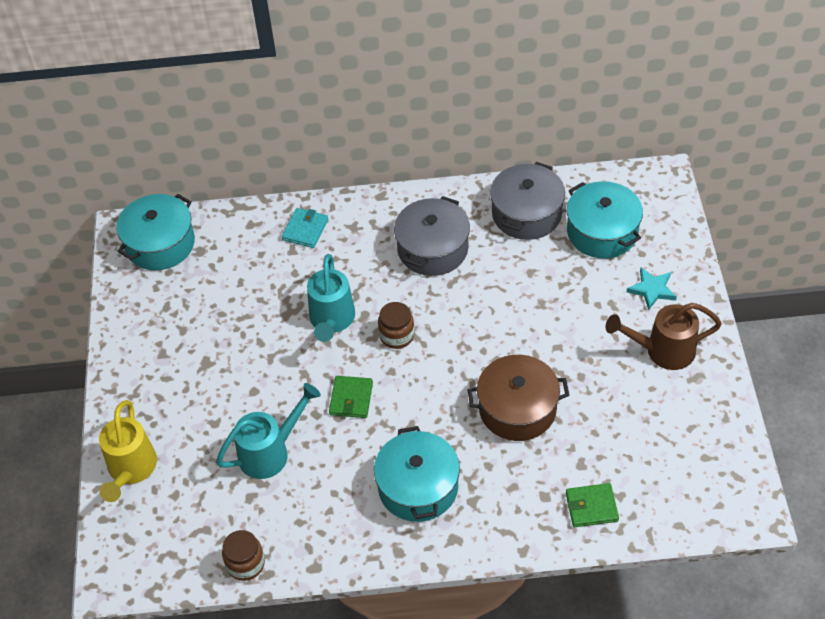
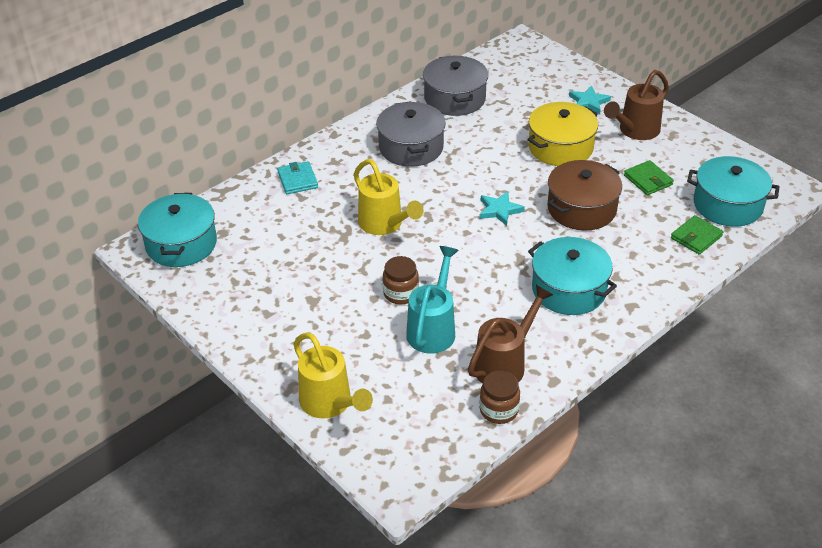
camera: 40 degrees left, 10 degrees down
turquoise watering can [307,254,355,342] -> yellow watering can [354,159,424,235]
green wallet [329,376,373,418] -> green wallet moved to [624,160,674,195]
brown jar [378,302,415,349] -> brown jar moved to [383,256,419,305]
turquoise pot [567,181,643,259] -> turquoise pot moved to [687,156,779,227]
none -> brown watering can [468,285,553,384]
none -> turquoise star [479,191,525,226]
none -> yellow pot [527,102,598,166]

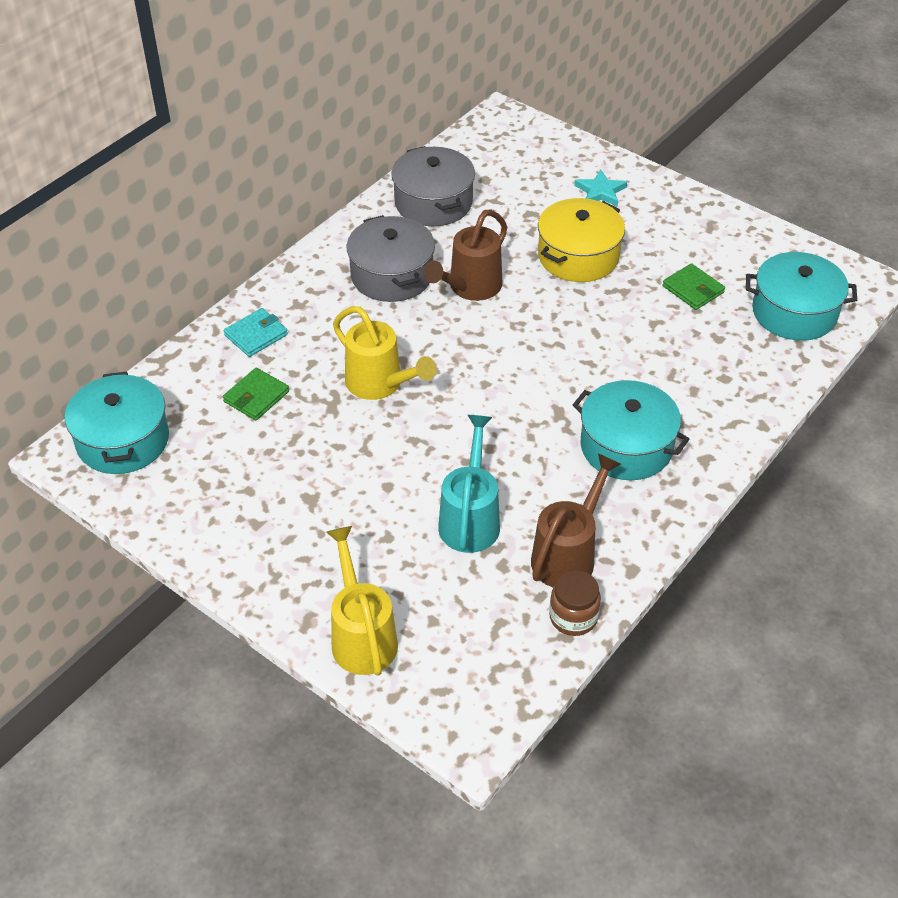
camera: 10 degrees left, 5 degrees up
turquoise wallet [277,161,318,194] -> turquoise wallet turned 75 degrees clockwise [224,308,288,357]
yellow watering can [293,333,373,418] -> yellow watering can turned 150 degrees counterclockwise [326,526,398,676]
brown jar [383,256,419,305] -> none
turquoise star [479,191,525,226] -> none
brown pot [547,160,622,231] -> none
brown watering can [604,70,669,140] -> brown watering can moved to [423,210,507,301]
green wallet [671,215,723,255] -> green wallet moved to [223,368,289,420]

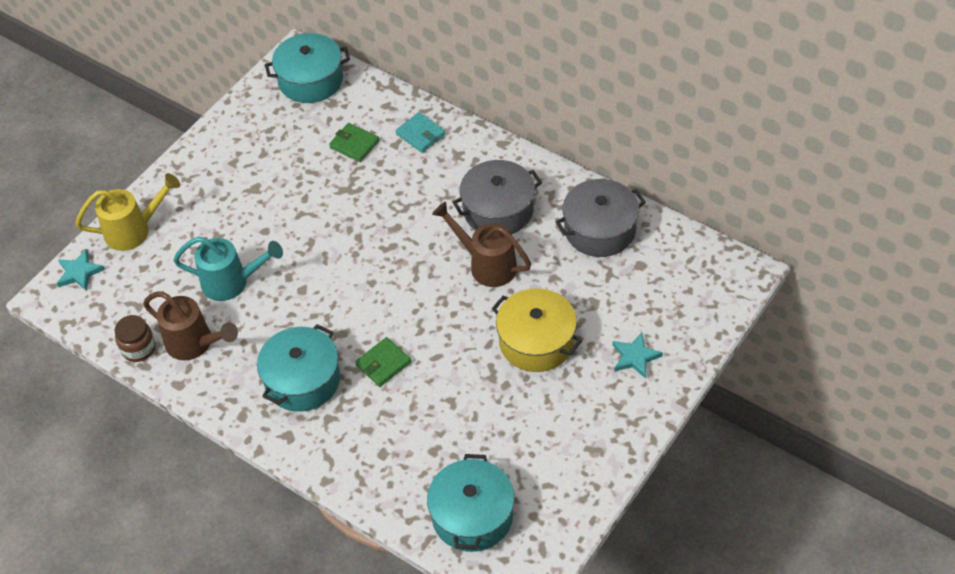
camera: 90 degrees right, 5 degrees up
yellow watering can [333,306,436,400] -> none
green wallet [663,263,725,310] -> green wallet moved to [355,337,411,387]
none -> turquoise star [57,249,105,291]

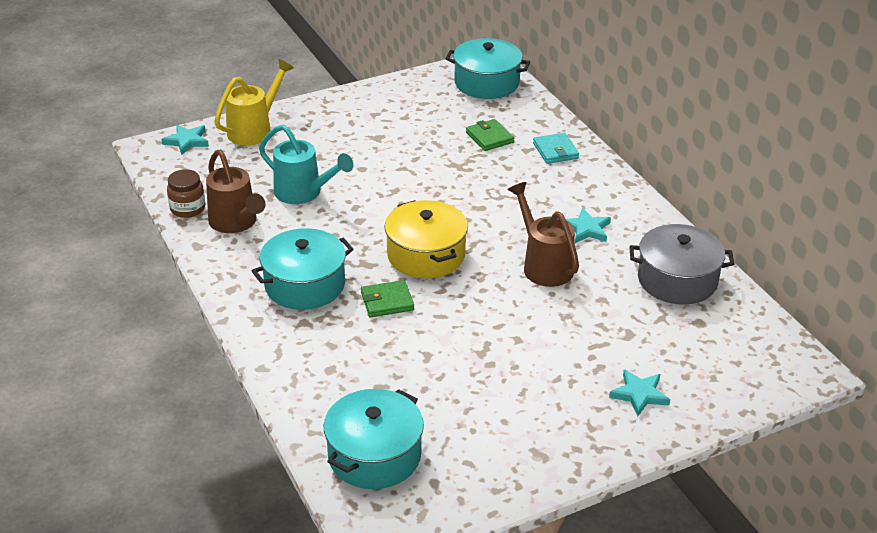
camera: 25 degrees right, 15 degrees down
yellow watering can [75,173,180,251] -> yellow watering can turned 60 degrees counterclockwise [214,59,294,146]
grey pot [453,160,542,234] -> turquoise star [566,208,611,243]
yellow pot [491,288,582,372] -> yellow pot moved to [384,200,468,278]

